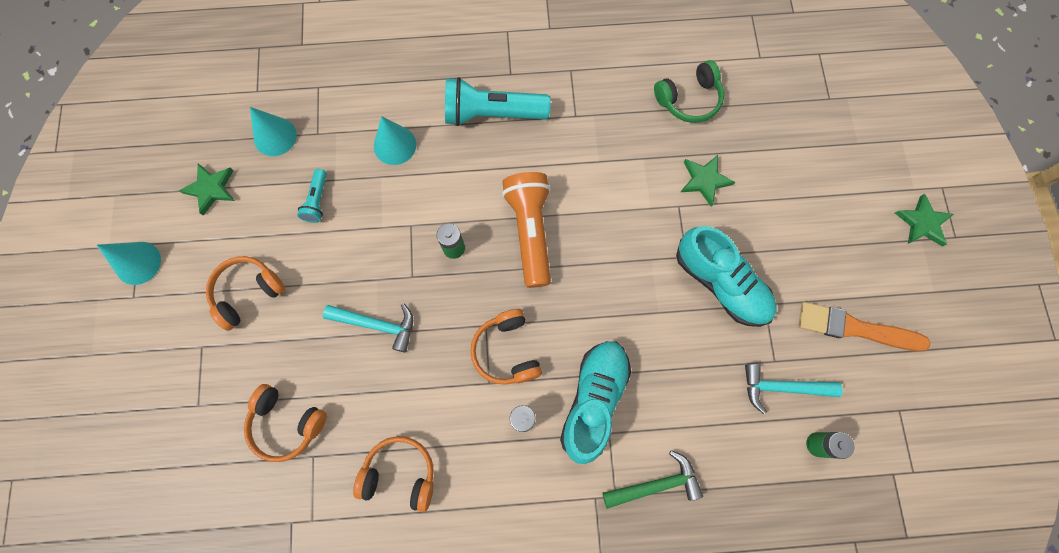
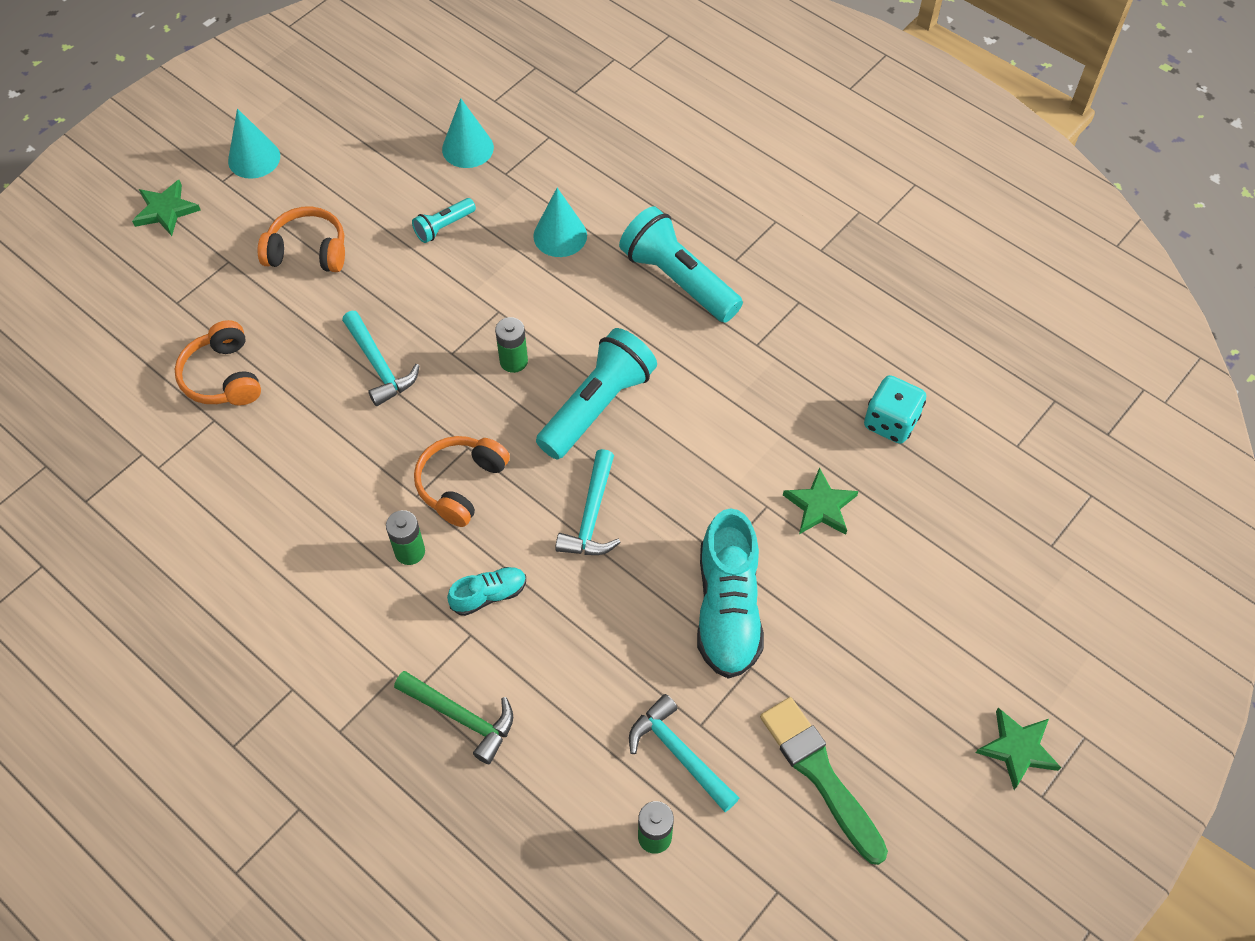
camera: 45 degrees right, 15 degrees down
green star [179,163,235,215] -> green star moved to [132,180,201,236]
orange headphones [353,436,434,512] -> none
orange flashlight [502,172,551,288] -> turquoise flashlight [536,328,657,460]
turquoise shoe [560,341,631,464] -> turquoise shoe [447,567,526,616], size x0.51
green headphones [654,60,724,123] -> turquoise dice [864,375,926,444]
orange brush [798,302,930,351] -> green brush [760,697,888,865]
none -> turquoise hammer [555,449,621,555]

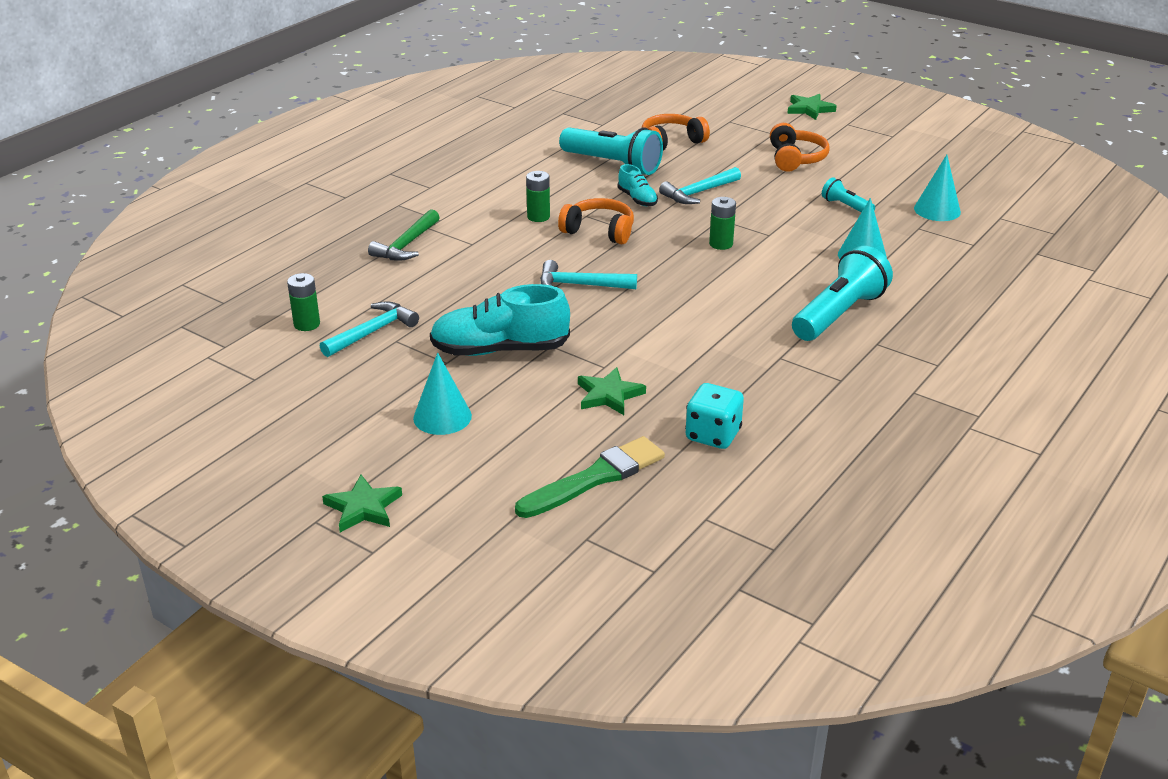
camera: 85 degrees right, 25 degrees down
turquoise cone [228,109,280,179] -> turquoise cone moved to [413,352,472,435]
turquoise shoe [447,567,526,616] -> turquoise shoe moved to [618,164,658,206]
turquoise flashlight [536,328,657,460] -> turquoise flashlight moved to [559,127,663,175]
green brush [760,697,888,865] -> green brush moved to [515,436,665,518]

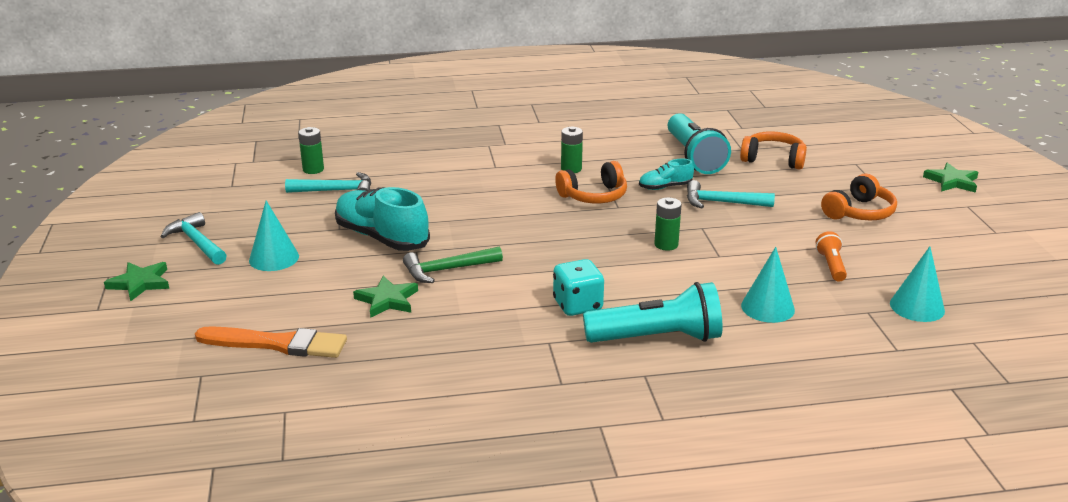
camera: 45 degrees right, 5 degrees down
green hammer [368,209,440,261] -> green hammer moved to [403,246,503,283]
green brush [515,436,665,518] -> orange brush [195,326,347,358]
turquoise hammer [540,260,637,289] -> turquoise hammer moved to [160,212,227,265]
orange headphones [558,198,634,245] -> orange headphones turned 90 degrees clockwise [555,161,627,203]
turquoise shoe [618,164,658,206] -> turquoise shoe turned 60 degrees clockwise [639,159,694,190]
turquoise dice [685,383,744,449] -> turquoise dice moved to [553,259,604,316]
turquoise flashlight [822,177,875,213] -> orange flashlight [816,231,847,282]

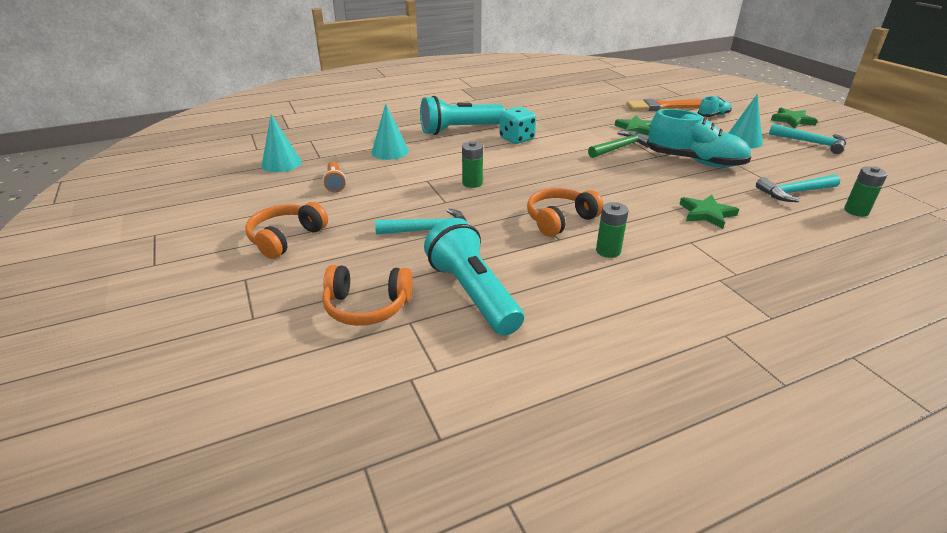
camera: 165 degrees right, 5 degrees up
turquoise shoe [639,159,694,190] -> turquoise shoe moved to [697,96,732,117]
green star [923,163,978,193] -> green star moved to [680,195,739,229]

